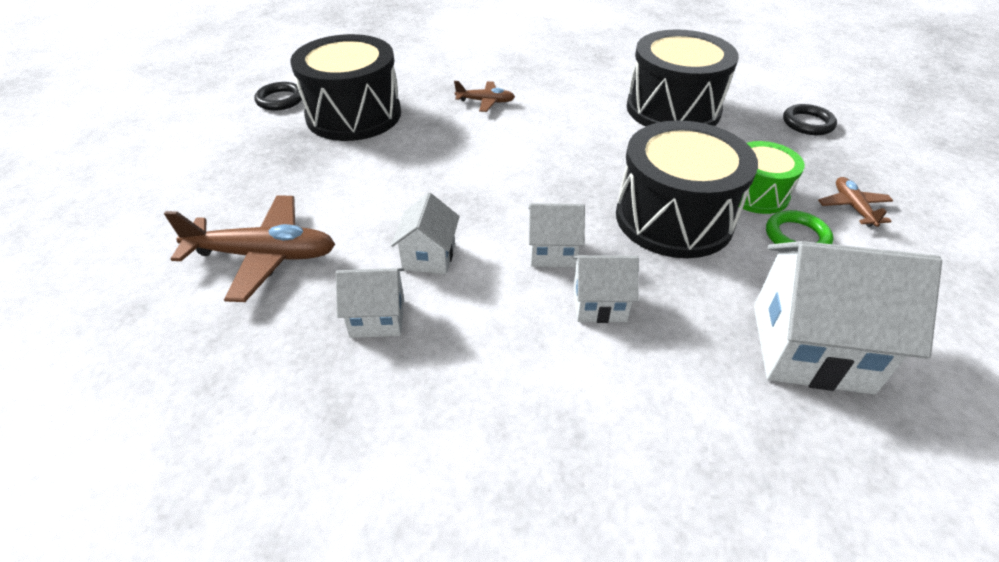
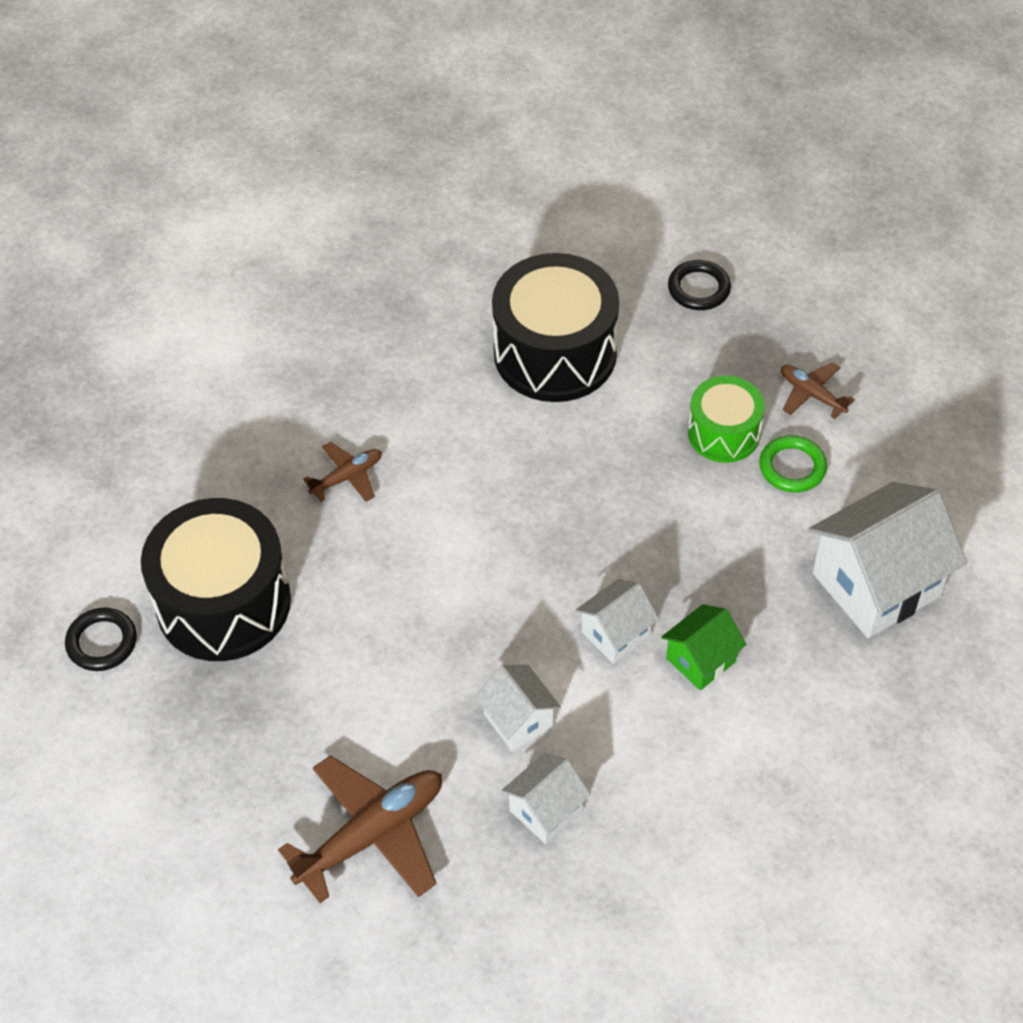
camera: 40 degrees left, 10 degrees up
white house [573,255,639,323] -> green house [661,604,746,690]
black drum [616,120,758,258] -> none

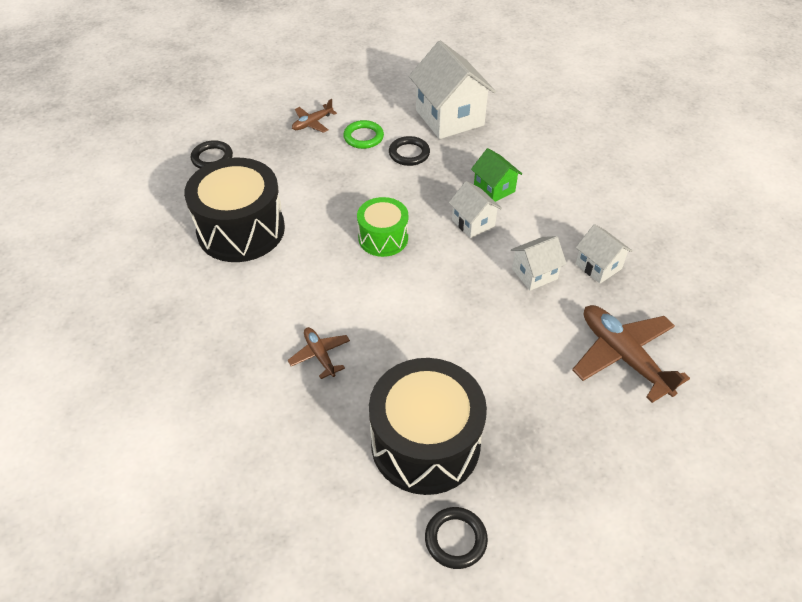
camera: 85 degrees left, 5 degrees down
green drum [688,376,765,463] -> green drum moved to [357,197,408,257]
none -> black ring [389,136,430,166]

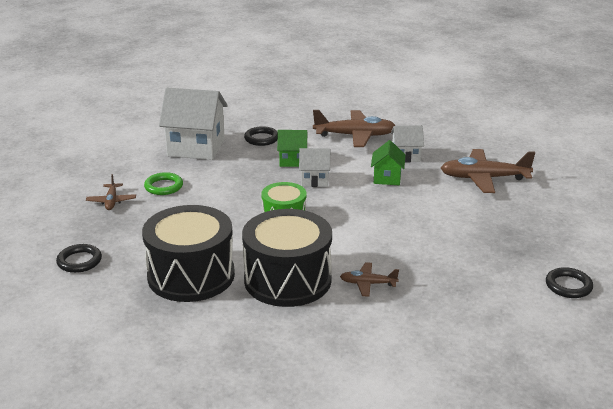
camera: 55 degrees left, 20 degrees down
black drum [369,358,487,495] -> black drum moved to [242,209,332,307]
black ring [389,136,430,166] -> black ring moved to [244,126,278,146]
white house [511,236,567,291] -> green house [371,140,405,185]
none -> brown plane [313,110,395,147]

